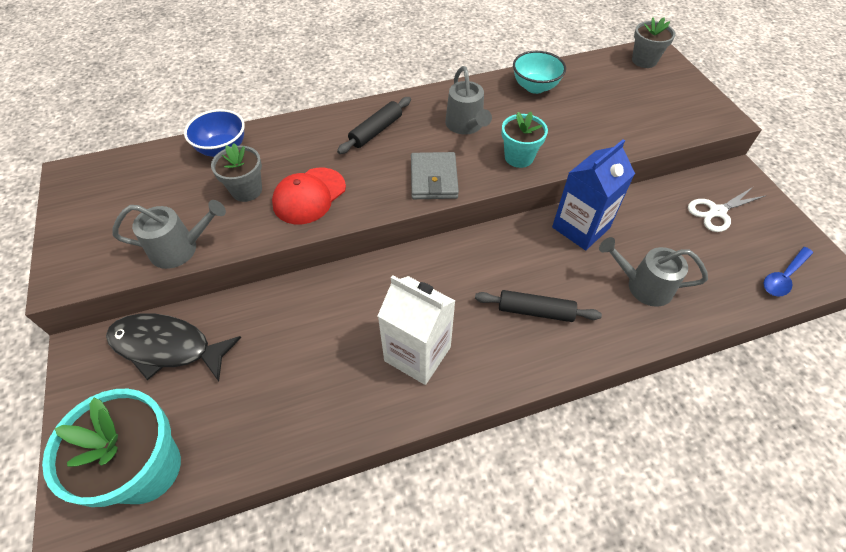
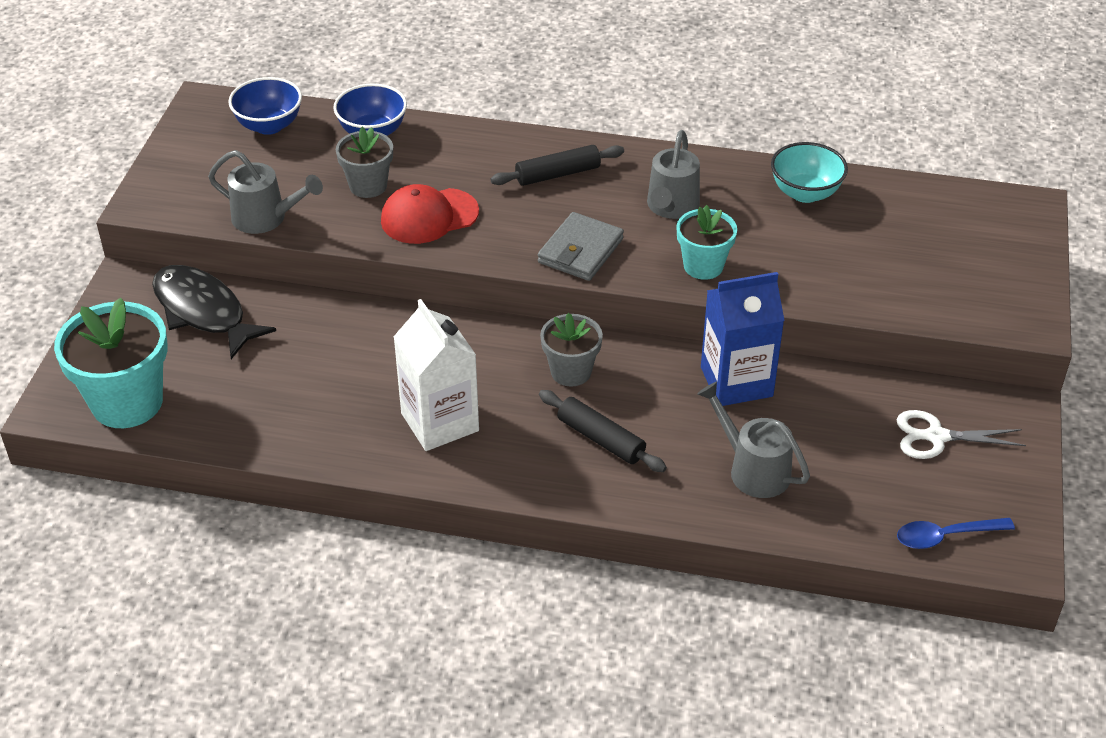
camera: 30 degrees right, 10 degrees down
grey flower pot [632,17,675,68] -> grey flower pot moved to [540,313,603,387]
none -> blue bowl [228,77,302,135]

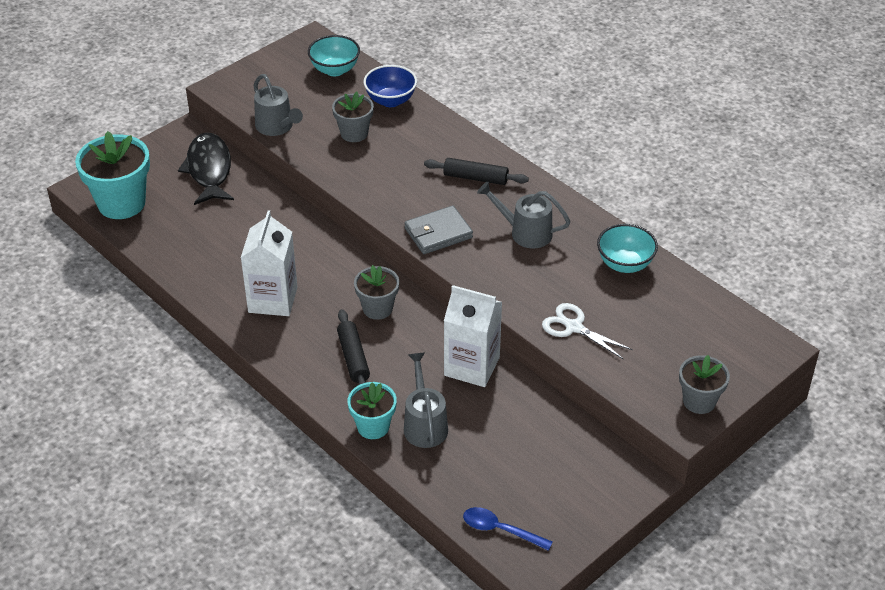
camera: 35 degrees right, 0 degrees up
blue bowl [228,77,302,135] -> turquoise bowl [308,35,360,76]
red cap [381,184,479,244] -> none
grey watering can [647,130,700,219] -> grey watering can turned 60 degrees clockwise [477,182,571,248]
turquoise flower pot [676,205,737,280] -> turquoise flower pot moved to [348,382,397,439]
blue carton [701,272,785,406] -> white carton [444,285,502,387]
white scissors [896,410,1026,459] -> white scissors moved to [542,303,633,359]
none -> grey flower pot [679,355,730,414]

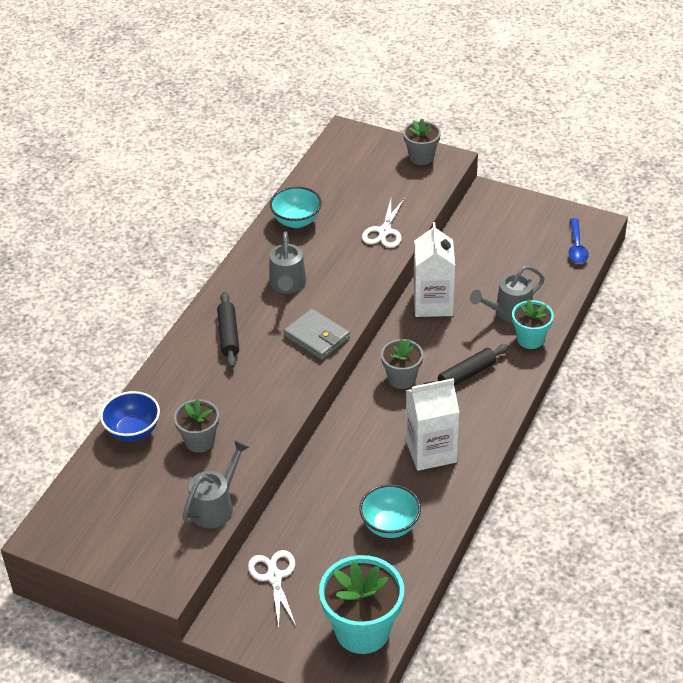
camera: 110 degrees left, 0 degrees up
black fish [178,133,234,205] -> white scissors [248,550,296,628]
turquoise bowl [308,35,360,76] -> turquoise bowl moved to [359,484,421,538]

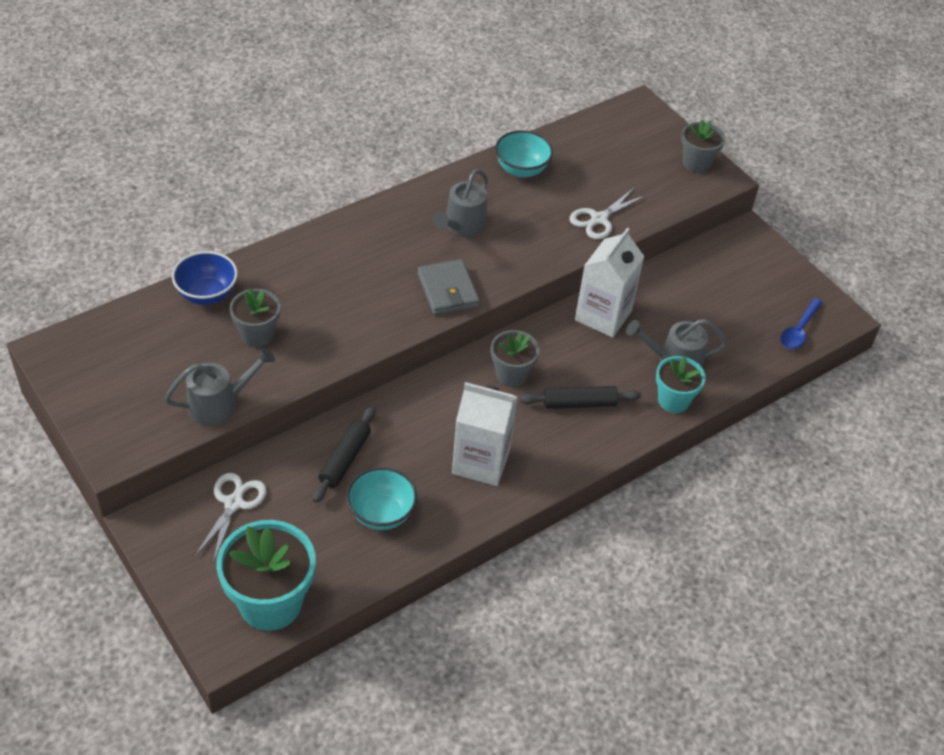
camera: 25 degrees right, 5 degrees up
black rolling pin [217,292,239,368] -> black rolling pin moved to [313,406,375,503]

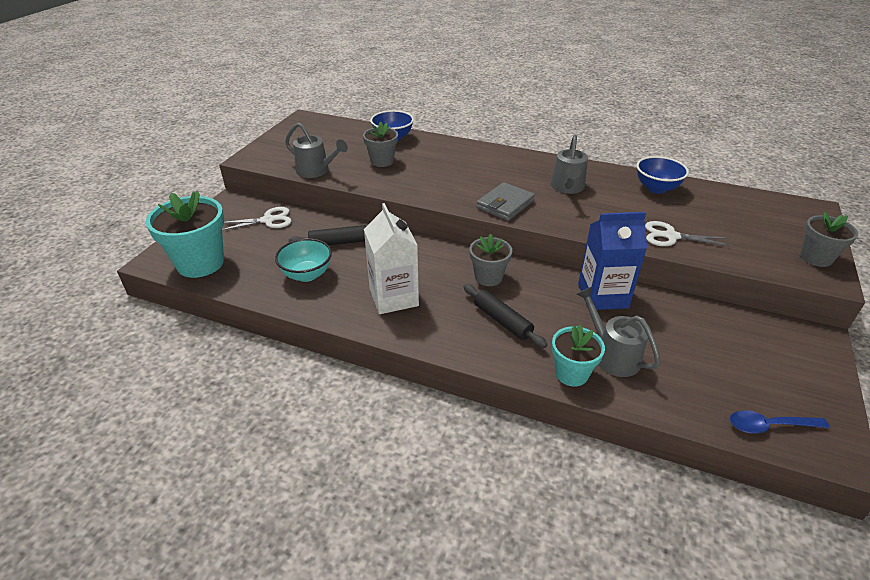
camera: 60 degrees right, 10 degrees down
grey watering can [433,169,488,237] -> grey watering can turned 75 degrees counterclockwise [551,135,588,194]
turquoise bowl [495,130,553,178] -> blue bowl [636,156,689,193]
white carton [575,228,645,338] -> blue carton [578,212,647,310]

